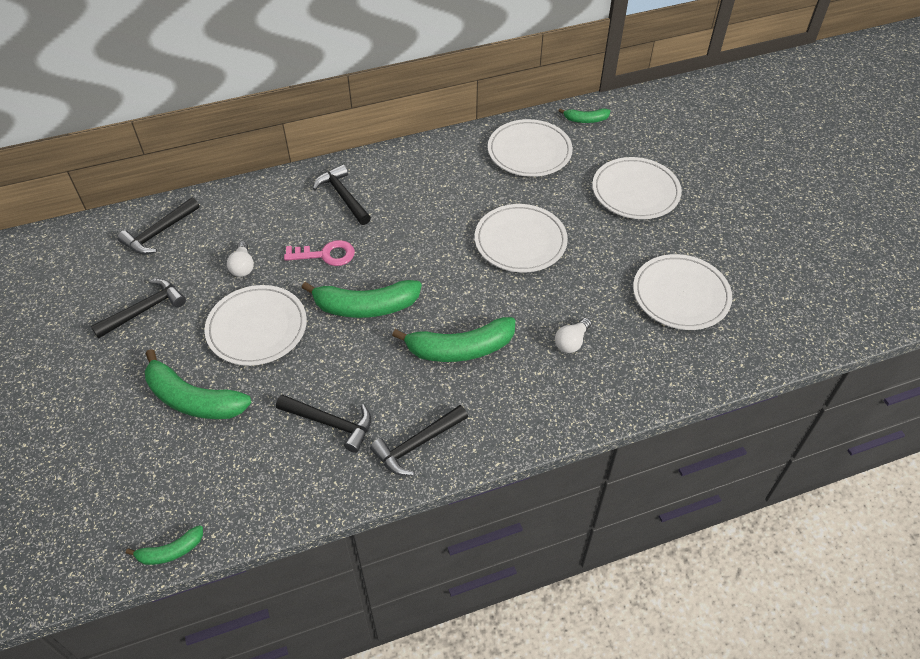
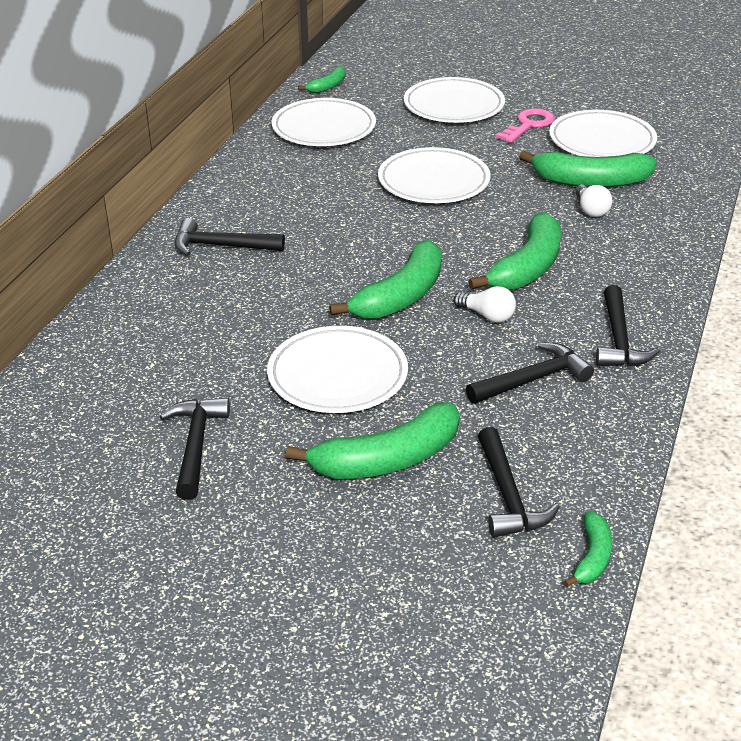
camera: 50 degrees left, 15 degrees down
black hammer [117,197,200,254] -> black hammer moved to [478,427,560,538]
white light bulb [227,241,254,277] -> white light bulb moved to [454,286,516,323]
pink key [284,240,355,266] -> pink key moved to [496,108,555,143]
none -> green banana [519,151,657,188]

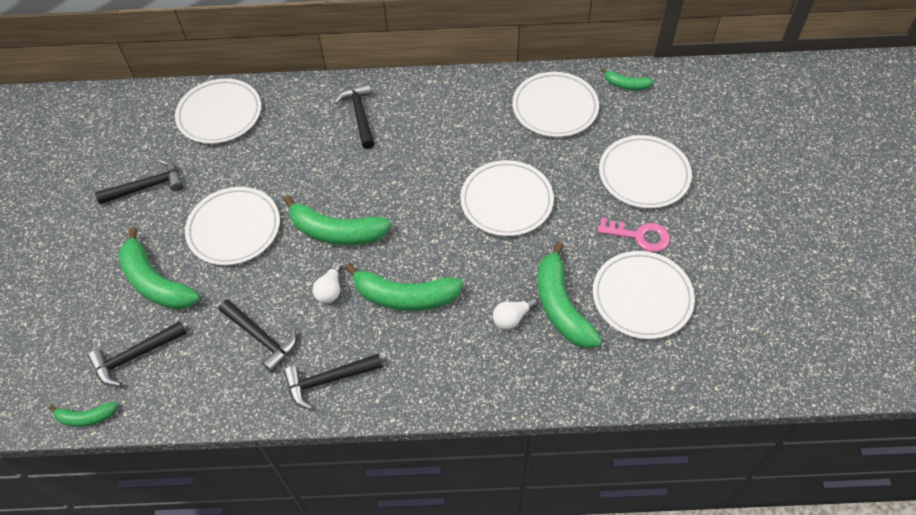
camera: 70 degrees right, 20 degrees up
none -> white plate [175,79,261,144]

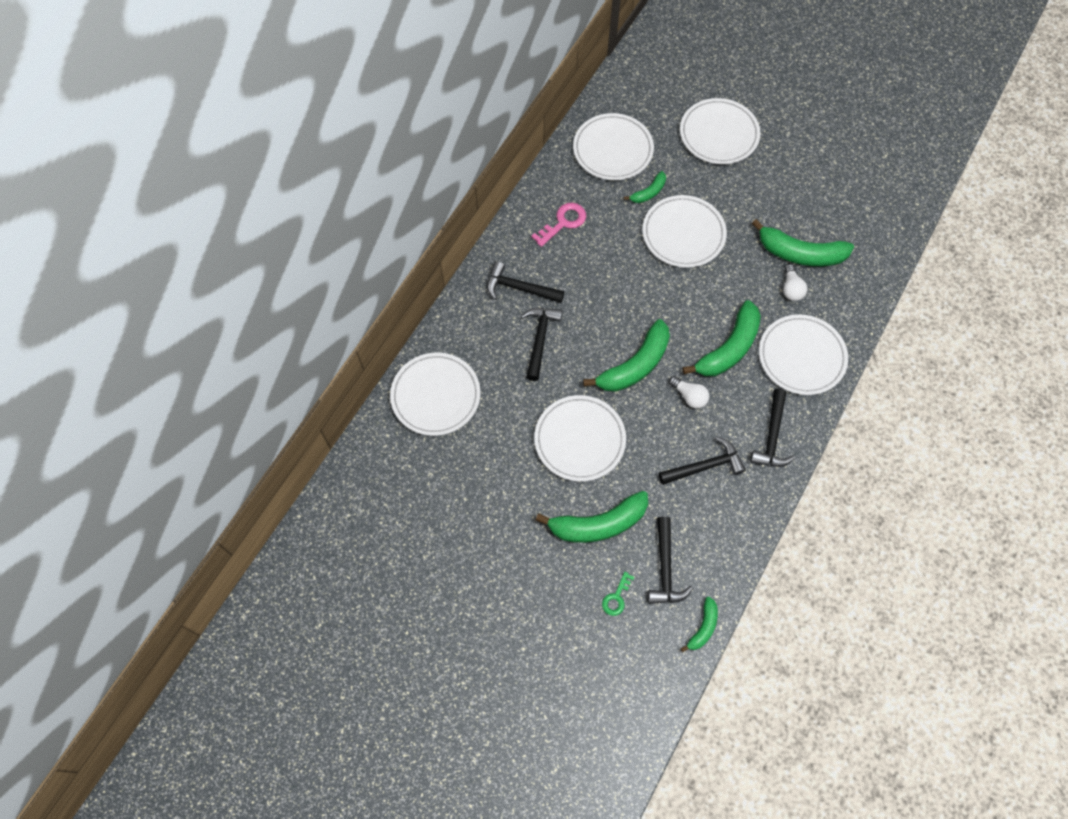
camera: 60 degrees left, 10 degrees up
black hammer [95,159,183,204] -> black hammer moved to [521,308,562,381]
white plate [593,251,695,339] -> white plate moved to [759,314,848,395]
pink key [597,218,670,252] -> pink key moved to [531,203,586,247]
green banana [601,68,654,90] -> green banana moved to [624,171,666,203]
none -> green key [602,572,634,616]

